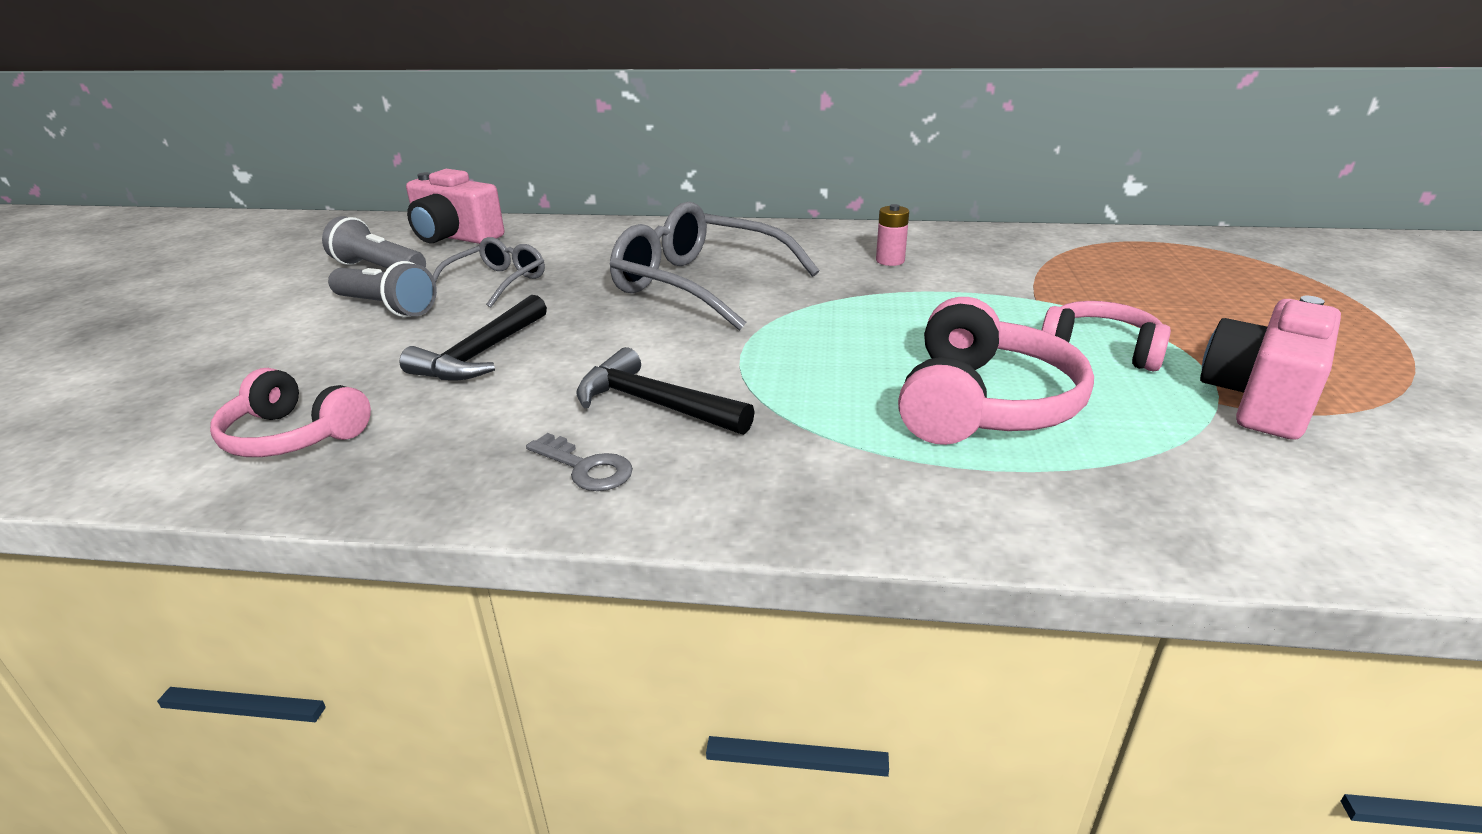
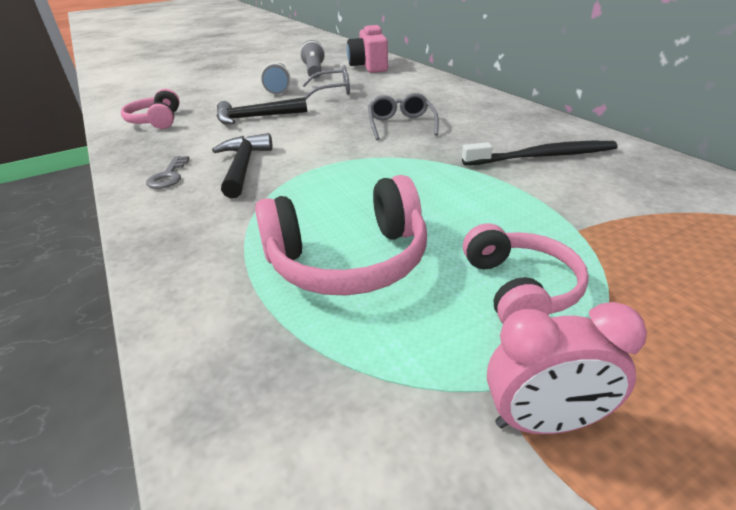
camera: 55 degrees right, 5 degrees up
grey glasses [609,202,819,331] -> grey glasses [368,93,439,140], size x0.56
pink battery [876,204,909,266] -> black toothbrush [462,141,617,165]
pink camera [1200,296,1341,440] -> pink clock [487,302,647,434]

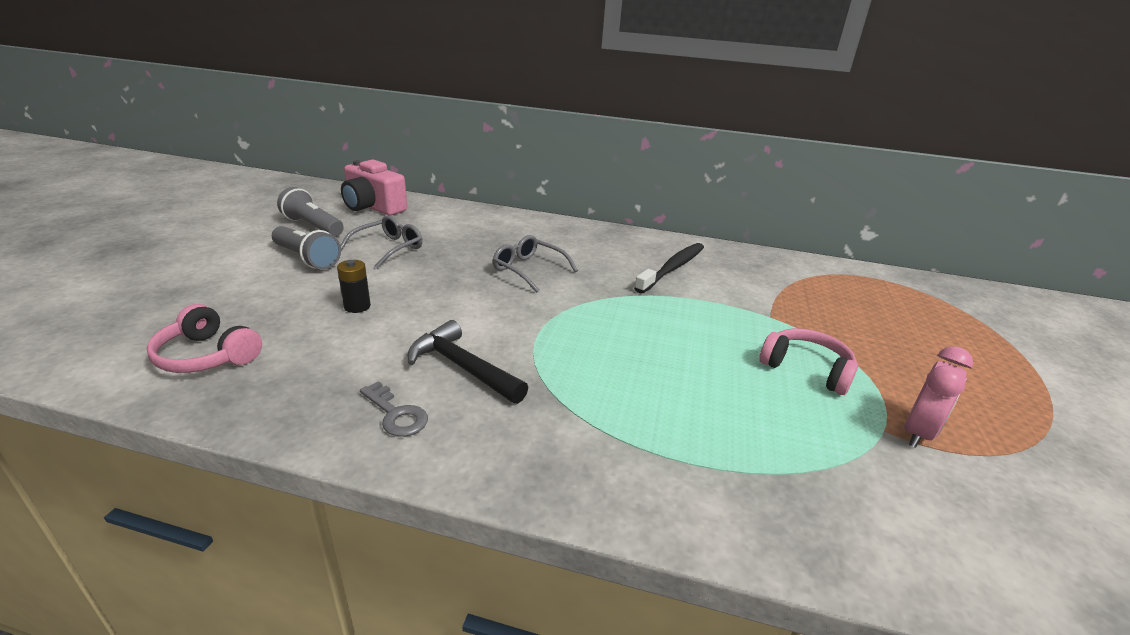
camera: 50 degrees left, 5 degrees down
black hammer [217,97,307,124] -> black battery [337,260,371,313]
pink headphones [255,175,427,296] -> none

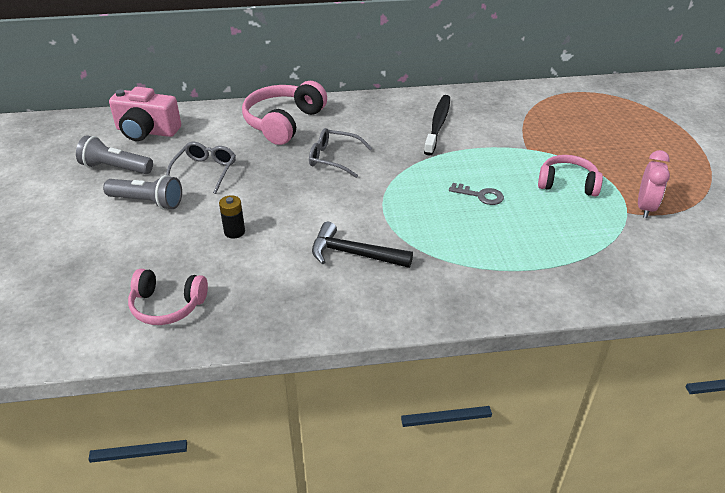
camera: 20 degrees left, 10 degrees up
grey key [360,381,428,437] -> grey key moved to [449,183,504,205]
none -> pink headphones [242,81,327,145]

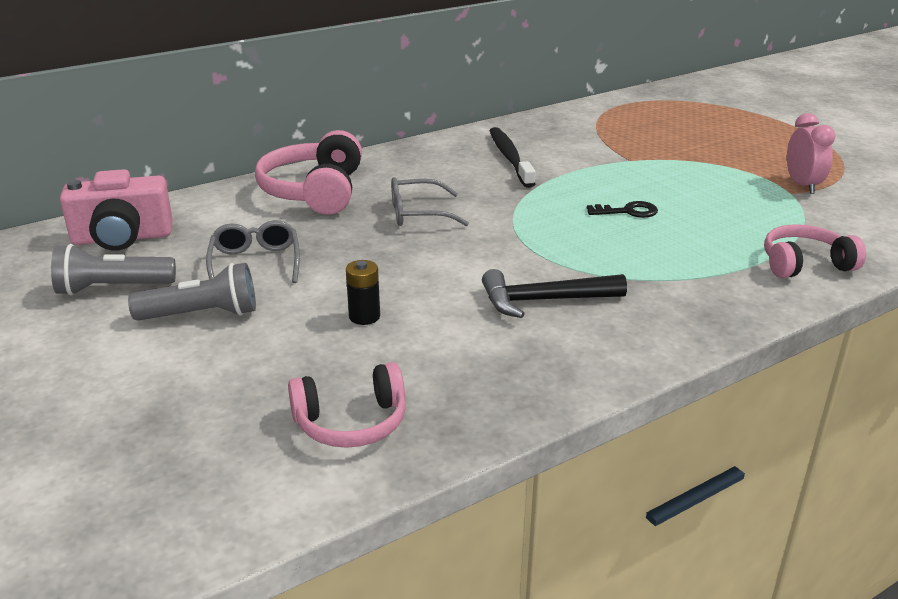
camera: 25 degrees left, 10 degrees down
grey key [449,183,504,205] -> black key [587,201,658,218]
pink headphones [538,155,603,196] -> pink headphones moved to [764,224,866,278]

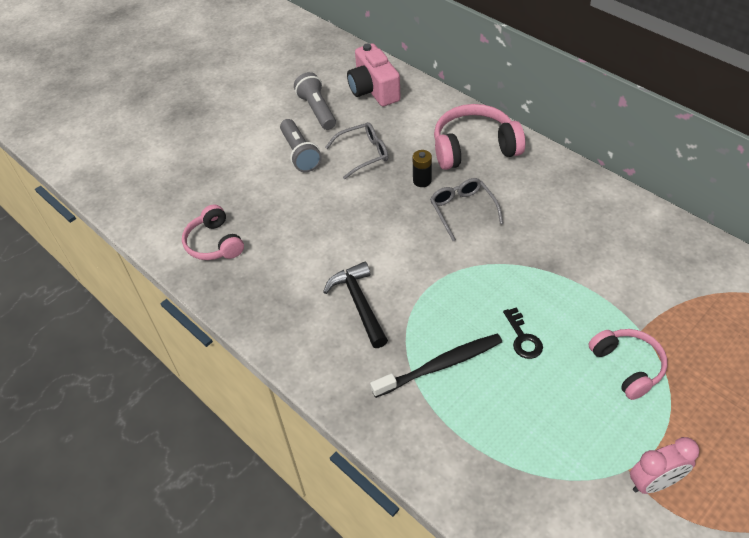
camera: 80 degrees right, 20 degrees up
black battery [346,260,380,325] -> black battery moved to [413,150,432,187]
black toothbrush [490,127,536,188] -> black toothbrush moved to [370,334,502,398]
pink headphones [764,224,866,278] -> pink headphones moved to [589,329,667,400]

